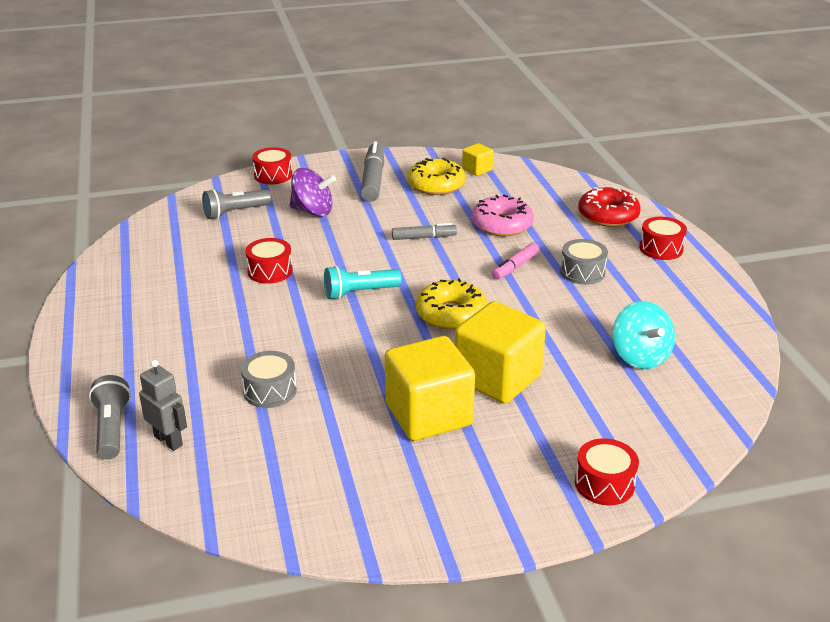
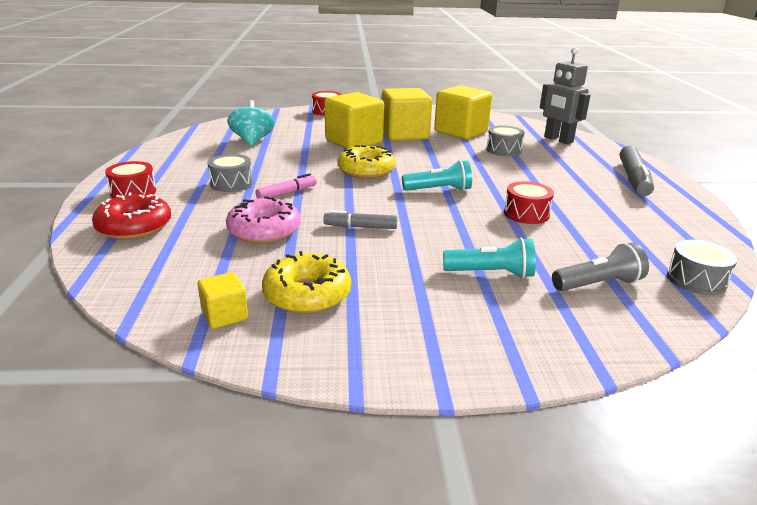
camera: 170 degrees left, 5 degrees down
grey flashlight [89,375,131,459] -> none
grey robot [139,360,187,451] -> grey robot [540,47,591,144], size x1.50
red drum [252,147,293,184] -> none
purple spinning top [289,168,336,217] -> turquoise flashlight [443,238,536,278]
grey marker [360,141,384,202] -> grey marker moved to [620,146,654,196]
none -> yellow cube [434,85,492,140]
none -> grey drum [667,240,738,295]

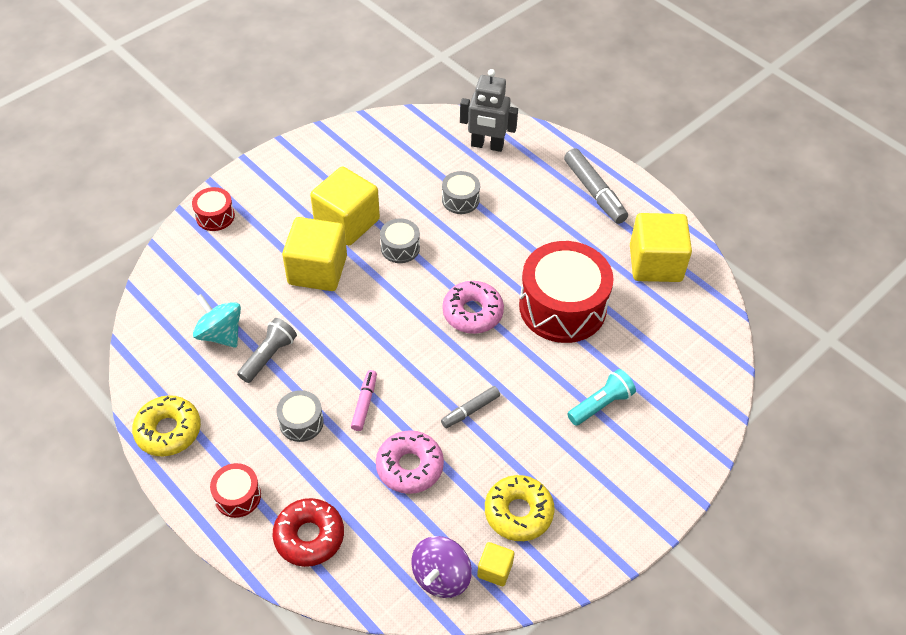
camera: 40 degrees left, 25 degrees up
yellow donut [337,145,396,179] -> yellow donut moved to [132,395,201,456]
turquoise flashlight [402,160,472,191] -> pink donut [442,281,504,334]
yellow cube [434,85,492,140] -> yellow cube moved to [630,213,692,282]
red drum [504,181,554,224] -> red drum [519,241,614,343], size x2.15
grey flashlight [552,243,649,291] -> grey flashlight moved to [237,318,297,383]
grey drum [667,240,738,295] -> grey drum moved to [380,218,420,263]
none -> purple spinning top [412,536,472,598]

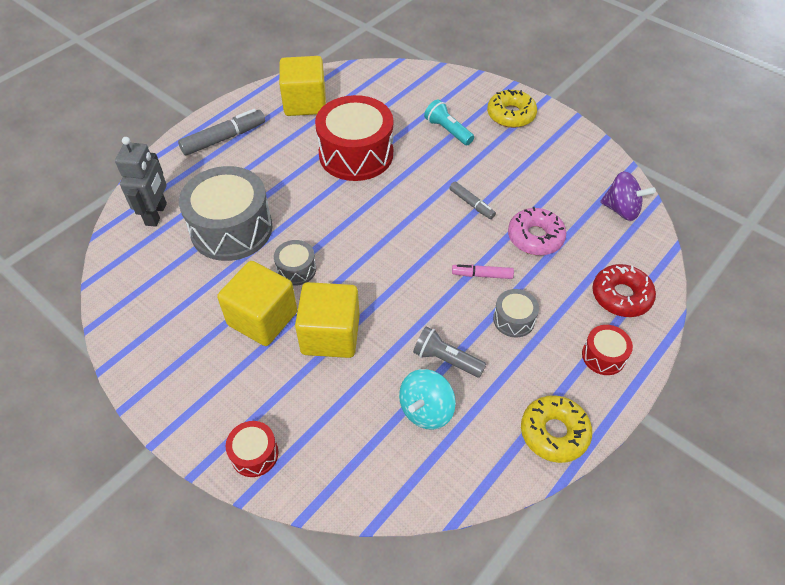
camera: 95 degrees left, 0 degrees up
grey drum [442,171,480,214] -> grey drum [179,166,273,261], size x2.15
pink donut [442,281,504,334] -> none
yellow cube [477,542,514,586] -> none
yellow donut [485,475,555,541] -> yellow donut moved to [487,89,537,128]

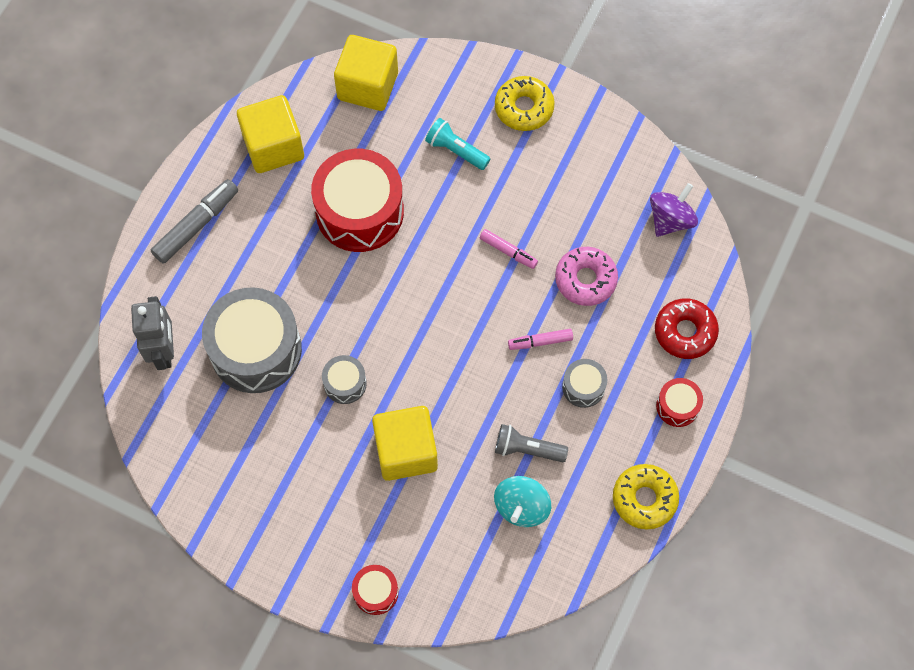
camera: 15 degrees left, 15 degrees up
yellow cube [217,261,297,346] -> yellow cube moved to [334,35,398,111]
grey marker [449,182,496,219] -> pink marker [480,229,538,269]
purple spinning top [600,171,656,221] -> purple spinning top turned 60 degrees counterclockwise [650,183,698,237]

